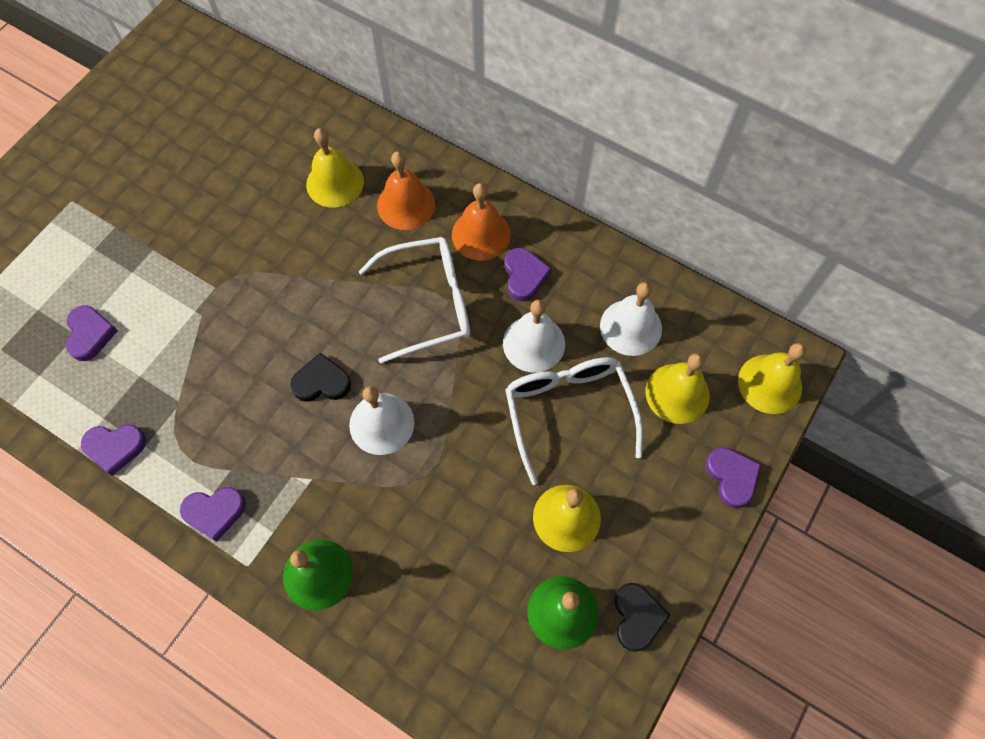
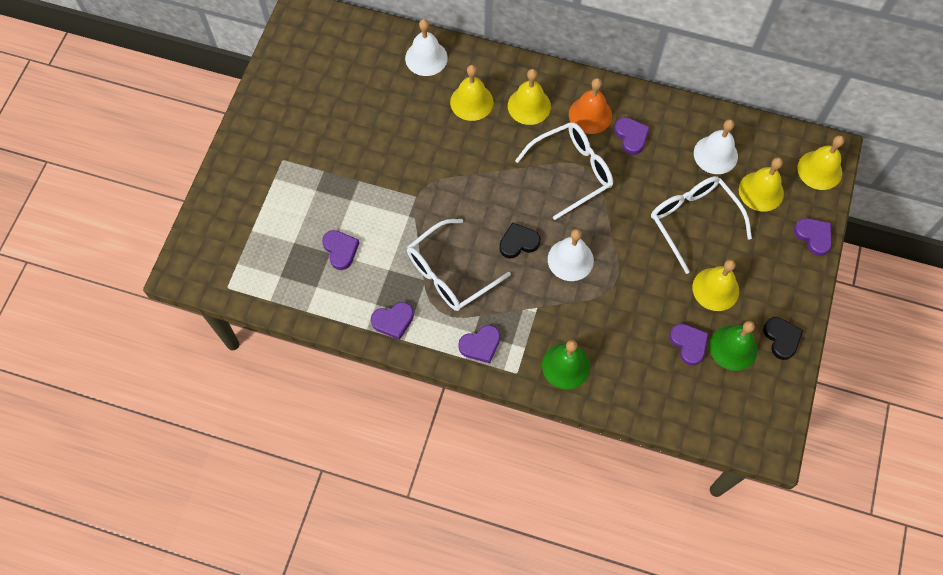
camera: 15 degrees left, 0 degrees up
orange bell [377,151,435,230] -> yellow bell [508,69,551,125]
white bell [503,300,565,373] -> white bell moved to [405,19,448,76]
none -> white glasses [407,219,511,311]
none -> purple heart [669,324,709,366]

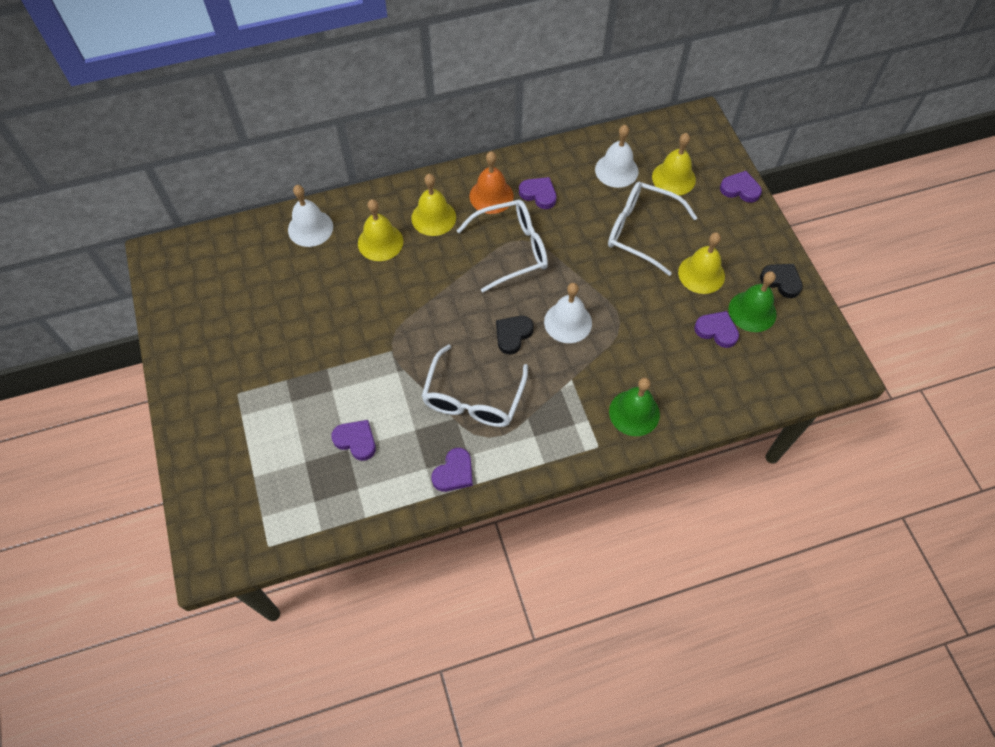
camera: 35 degrees left, 5 degrees down
purple heart [458,325,500,363] -> none
white glasses [515,122,613,220] -> white glasses turned 45 degrees clockwise [457,200,548,293]
yellow bell [797,135,844,190] -> none

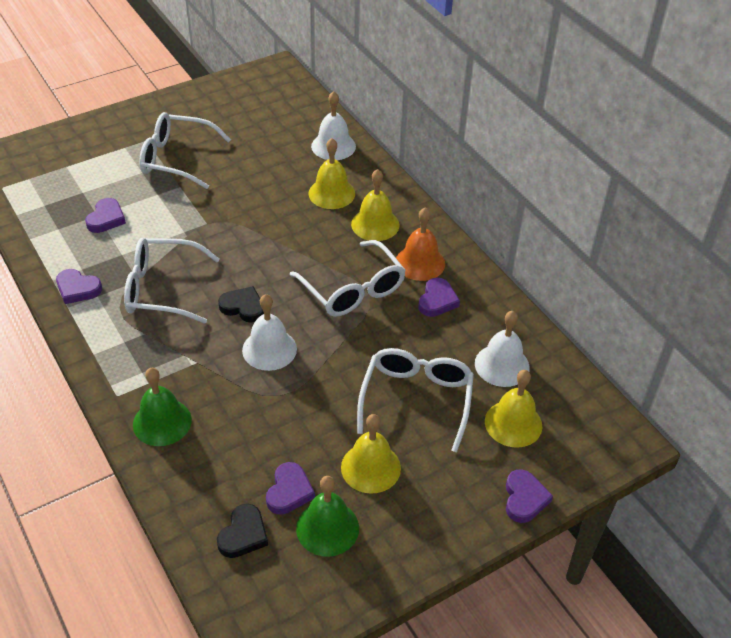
camera: 75 degrees right, 15 degrees down
black heart [760,264,803,298] -> black heart moved to [217,504,268,558]
none -> white glasses [139,112,231,189]

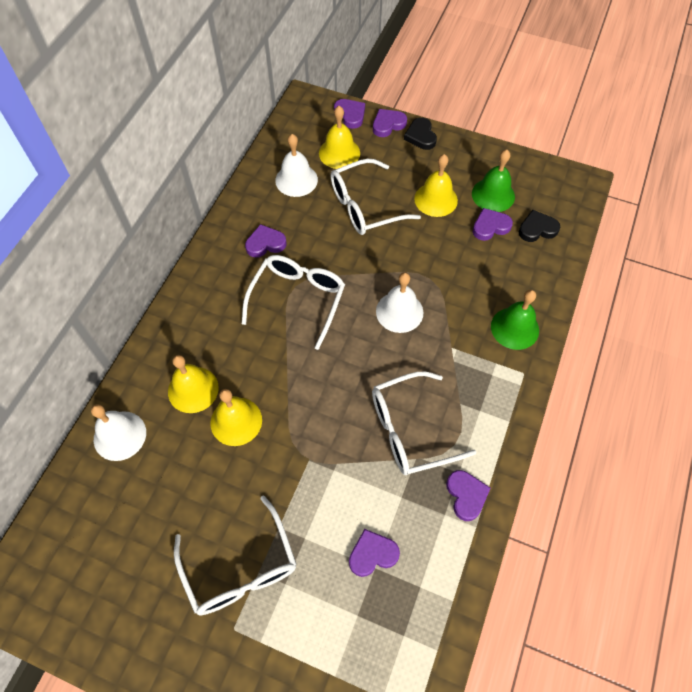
camera: 125 degrees left, 15 degrees up
white glasses [124,237,220,324] -> white glasses turned 105 degrees clockwise [372,372,476,475]
black heart [218,286,264,323] -> black heart moved to [404,117,437,150]
yellow bell [351,169,399,241] -> yellow bell moved to [210,389,262,446]
orange bell [396,207,445,281] -> none
none -> purple heart [334,99,365,129]

